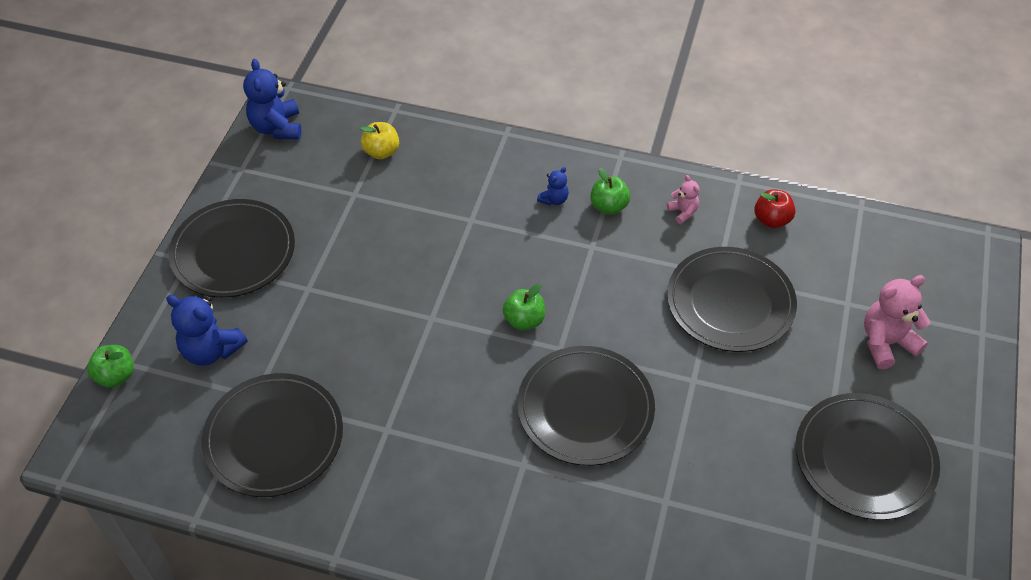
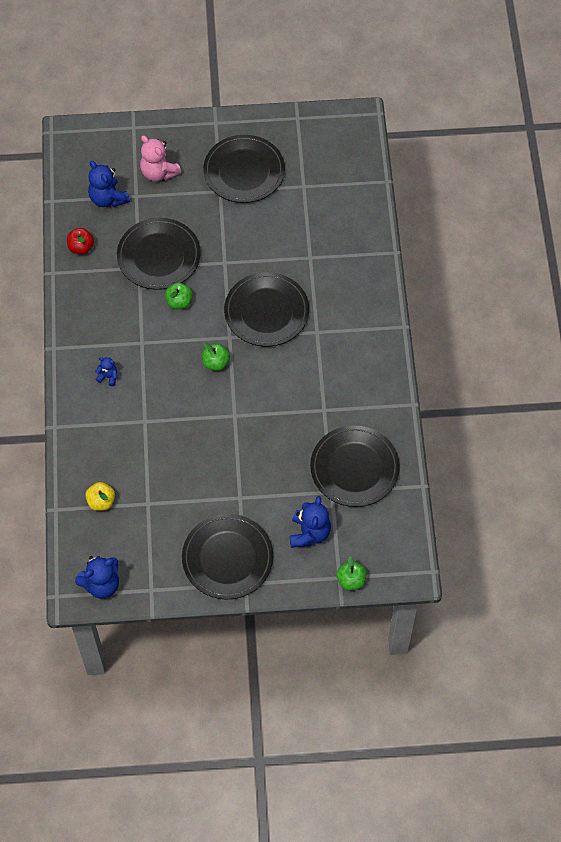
camera: 110 degrees left, 10 degrees up
green apple [590,168,630,215] -> green apple moved to [165,283,193,309]
pink teddy bear [667,175,700,224] -> none
none -> blue teddy bear [88,161,130,207]

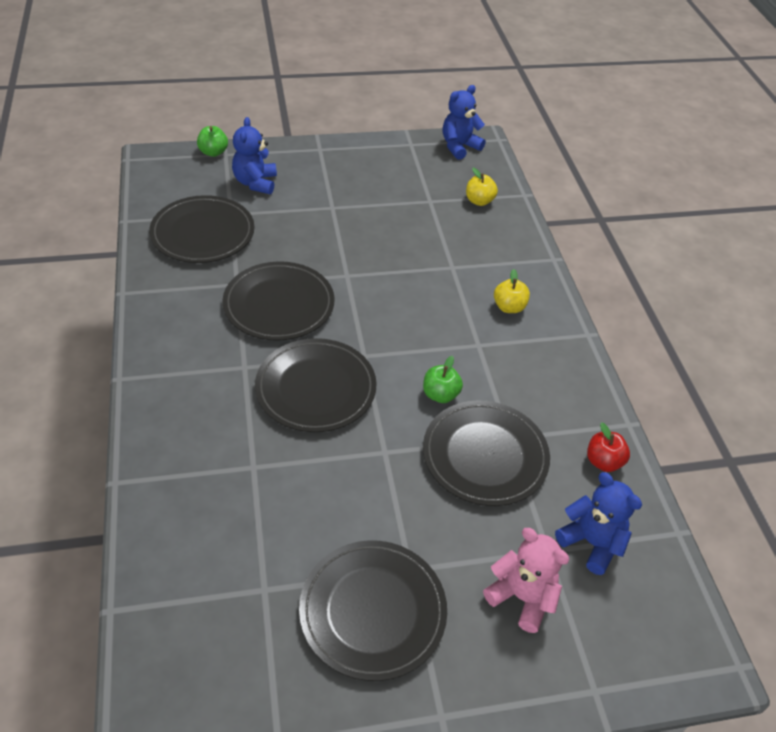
camera: 170 degrees right, 15 degrees down
blue teddy bear [95,357,118,386] -> yellow apple [494,269,530,313]
black plate [182,514,273,600] -> black plate moved to [222,261,335,341]
green apple [202,342,230,371] -> none

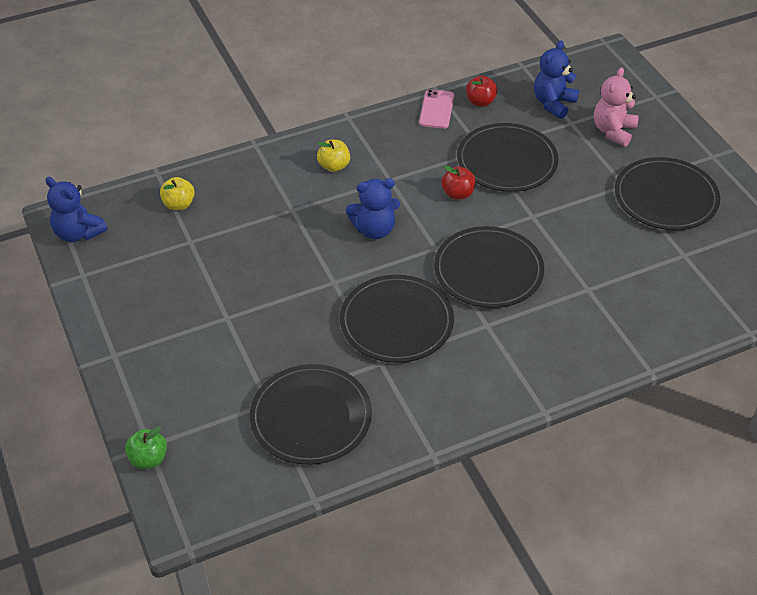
camera: 100 degrees left, 0 degrees up
blue teddy bear [232,117,277,194] -> blue teddy bear moved to [346,178,400,239]
green apple [423,356,463,403] -> red apple [441,165,475,200]
none -> pink phone [419,89,454,129]

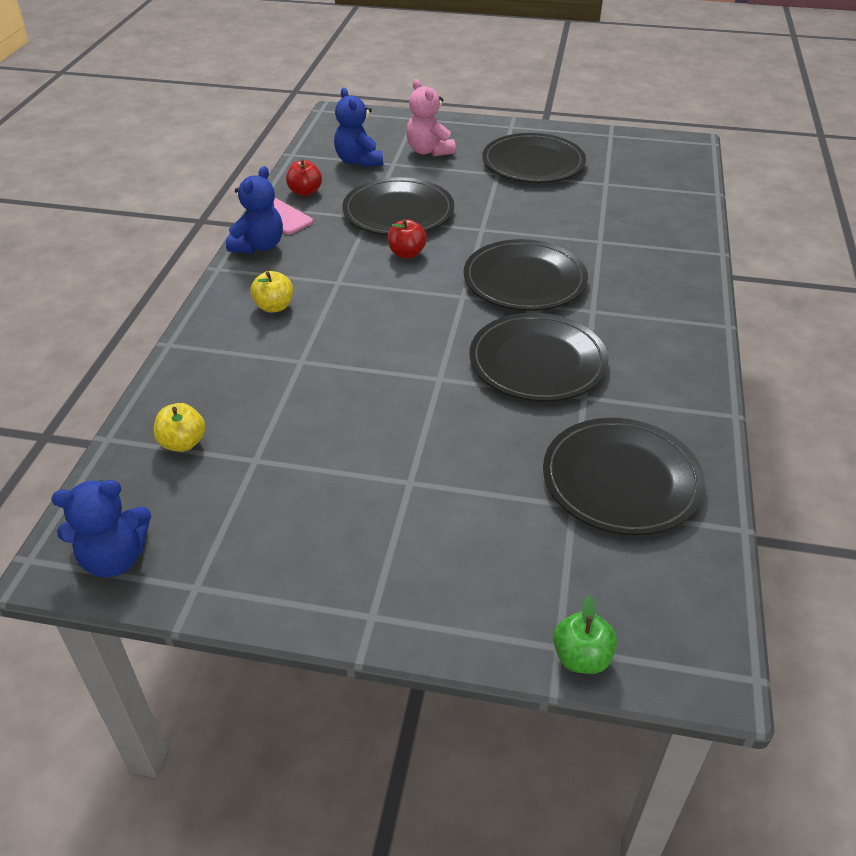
camera: 55 degrees left, 5 degrees down
blue teddy bear [346,178,400,239] -> blue teddy bear moved to [226,166,283,254]

